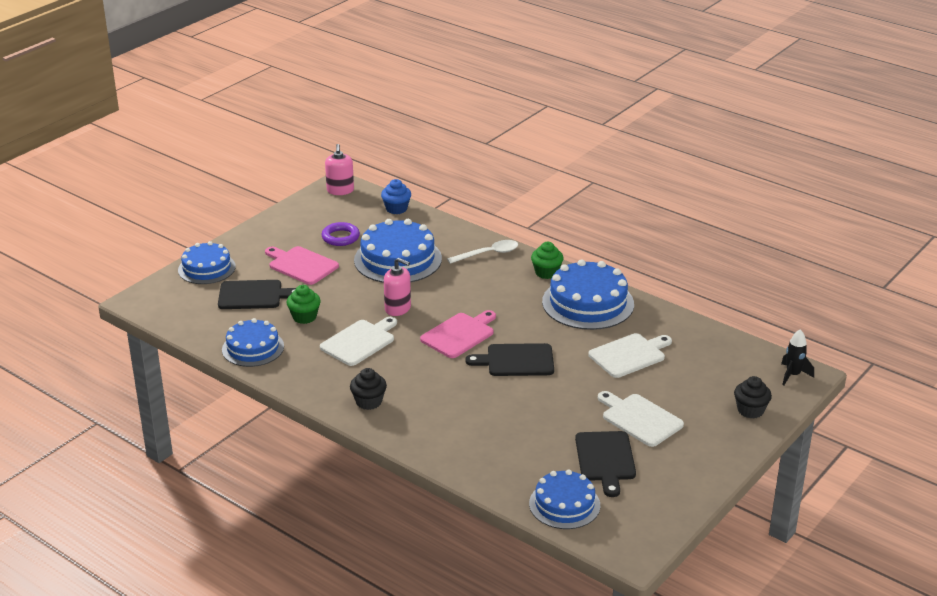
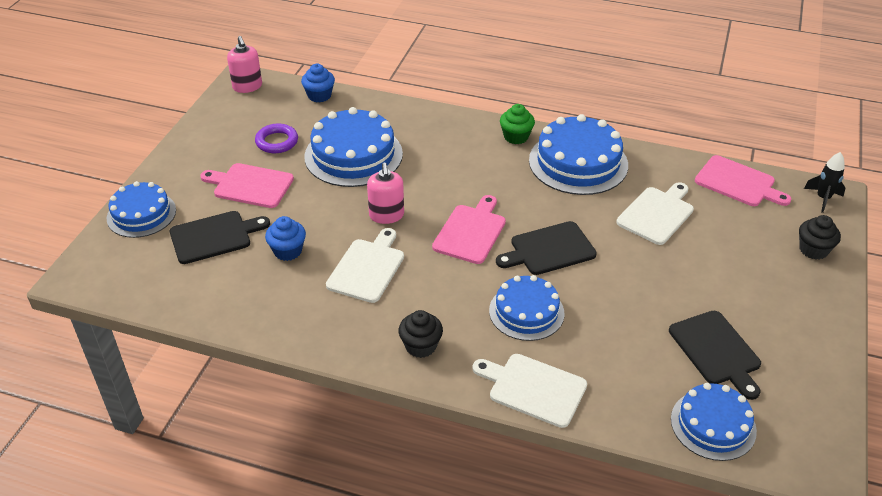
camera: 20 degrees left, 10 degrees up
blue cake [222,318,284,367] -> blue cake moved to [489,275,565,341]
green cupcake [287,285,321,324] -> blue cupcake [265,216,306,261]
pink soap dispenser [384,258,411,316] -> pink soap dispenser turned 75 degrees clockwise [367,163,404,224]
white spoon [447,240,518,264] -> none
white cutting board [598,391,684,447] -> white cutting board moved to [472,354,587,428]
none -> pink cutting board [695,155,791,206]

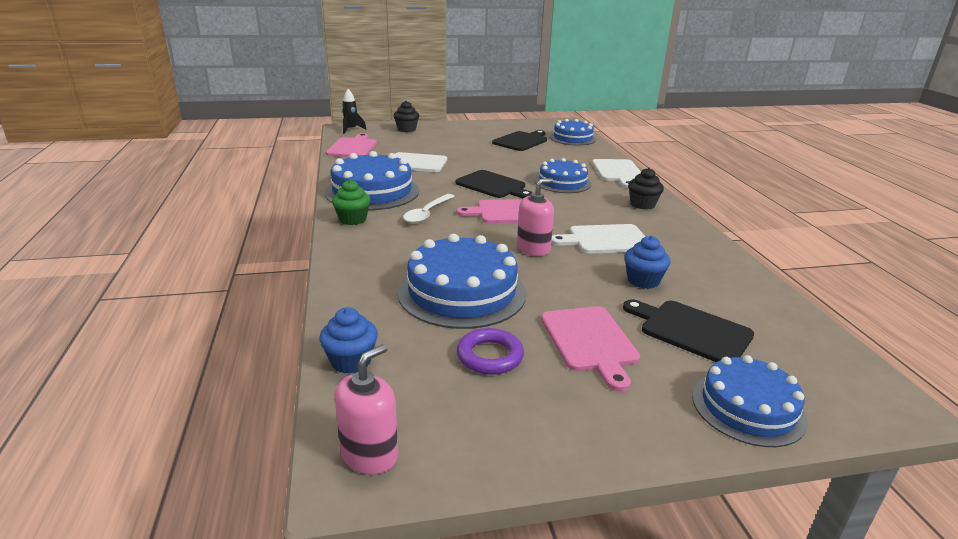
camera: 120 degrees left, 15 degrees down
none -> white spoon [403,194,455,224]

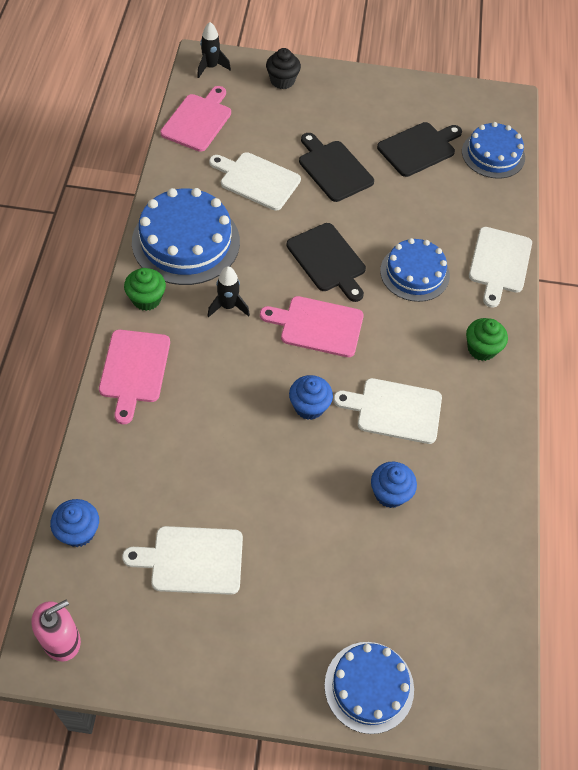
camera: 15 degrees right, 30 degrees up
blue cake [398,234,527,329] -> none
white spoon [403,194,455,224] -> black rocket [208,267,250,317]
purple ring [457,328,524,375] -> white cutting board [122,526,243,595]
pink soap dispenser [517,178,554,256] -> blue cupcake [289,375,333,420]
pink cutting board [541,306,640,391] -> pink cutting board moved to [99,330,170,424]
black cutting board [623,299,754,362] -> black cutting board moved to [299,133,374,202]
black cupcake [628,168,664,210] -> green cupcake [466,318,508,361]

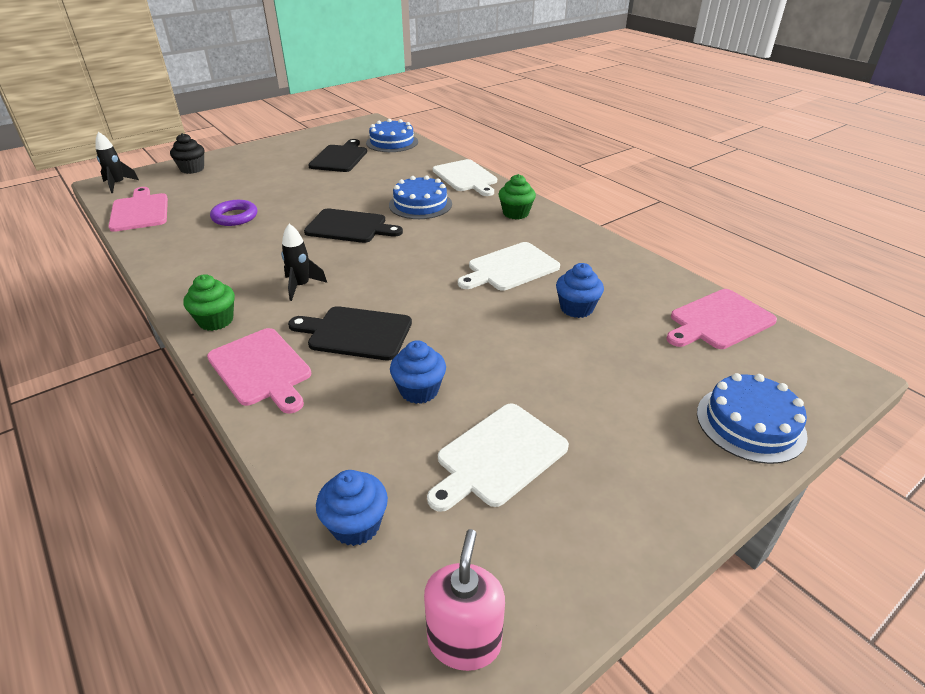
camera: 40 degrees left, 20 degrees down
blue cake [132,188,240,285] -> none
white cutting board [209,152,301,211] -> purple ring [210,200,257,226]
pink cutting board [260,296,364,357] -> pink cutting board moved to [666,289,777,349]
blue cupcake [289,375,333,420] -> blue cupcake moved to [390,340,446,404]
black cutting board [299,133,374,202] -> black cutting board moved to [288,306,412,360]

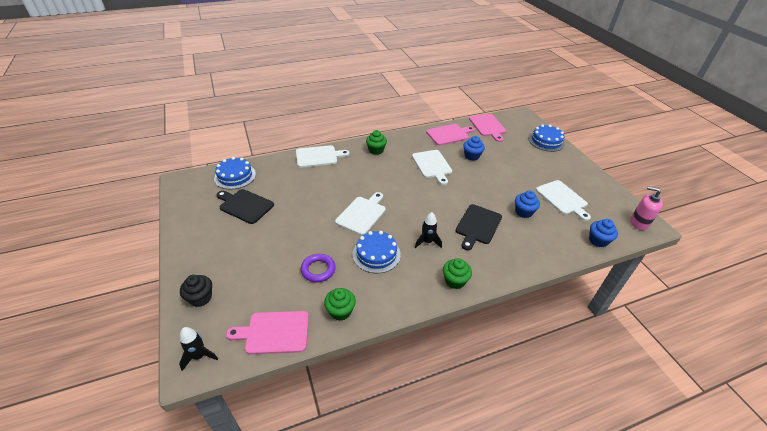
camera: 75 degrees left, 5 degrees up
pink cutting board [207,328,311,414] -> pink cutting board moved to [426,124,475,146]
black cutting board [304,208,403,243] -> white cutting board [335,192,386,236]
blue cake [389,175,452,219] -> blue cake moved to [353,231,401,273]
none -> green cupcake [324,288,356,321]

